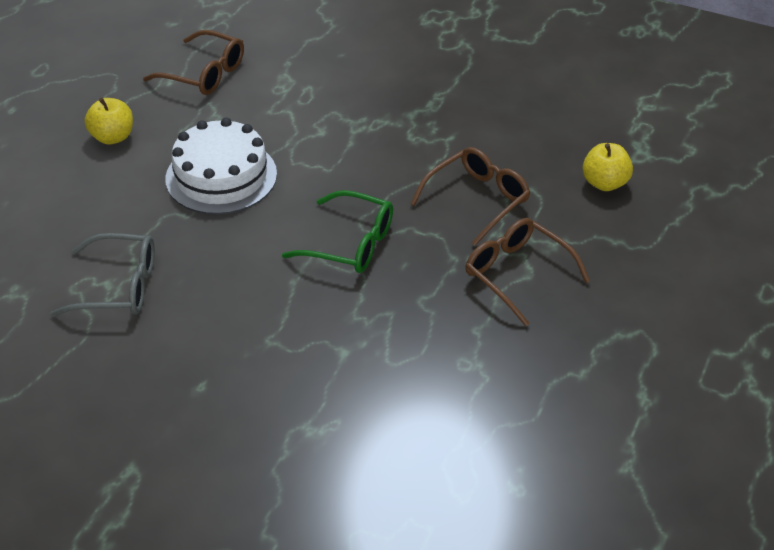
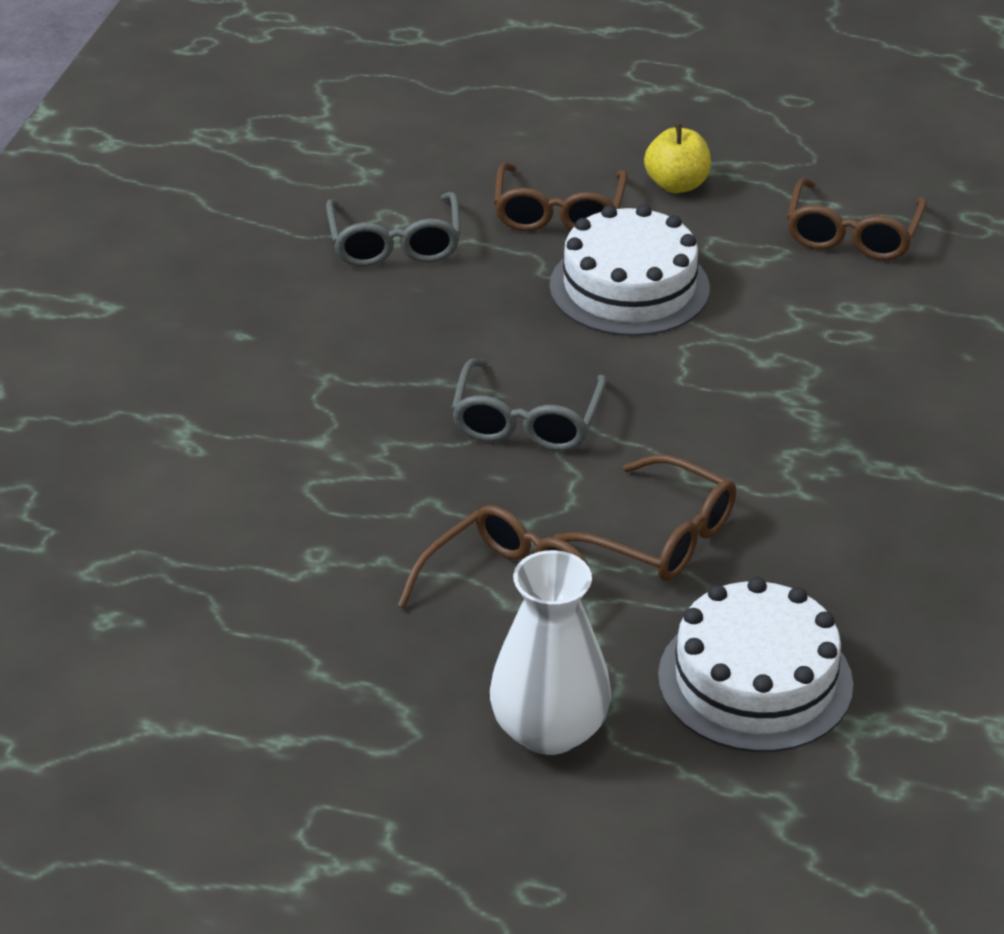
camera: 80 degrees right, 5 degrees down
green glasses [282,190,393,273] -> grey glasses [451,359,607,451]
yellow apple [582,143,633,191] -> white cake [658,577,853,752]
none -> white vase [490,550,611,755]
none -> brown glasses [494,163,627,231]

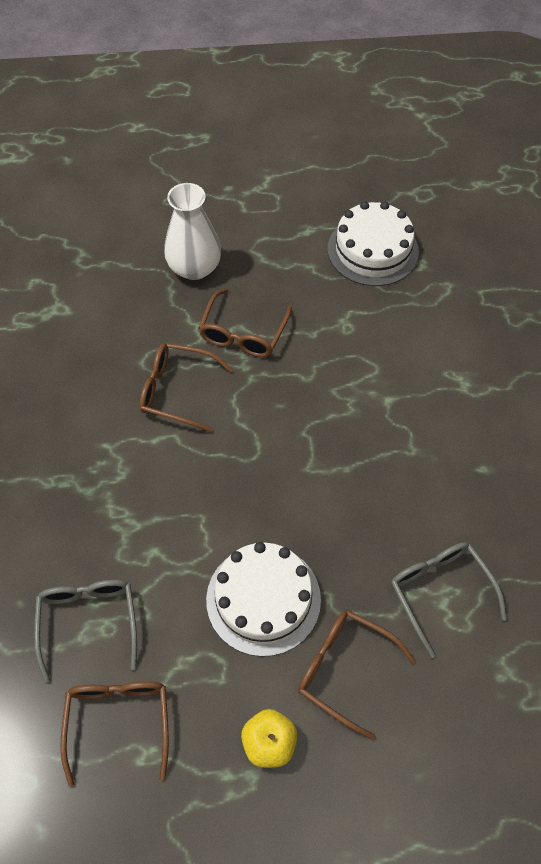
camera: 160 degrees right, 20 degrees up
grey glasses [451,359,607,451] -> grey glasses moved to [34,580,137,682]
brown glasses [494,163,627,231] -> brown glasses turned 45 degrees counterclockwise [298,610,416,740]
white cake [658,577,853,752] -> white cake moved to [328,201,419,286]

